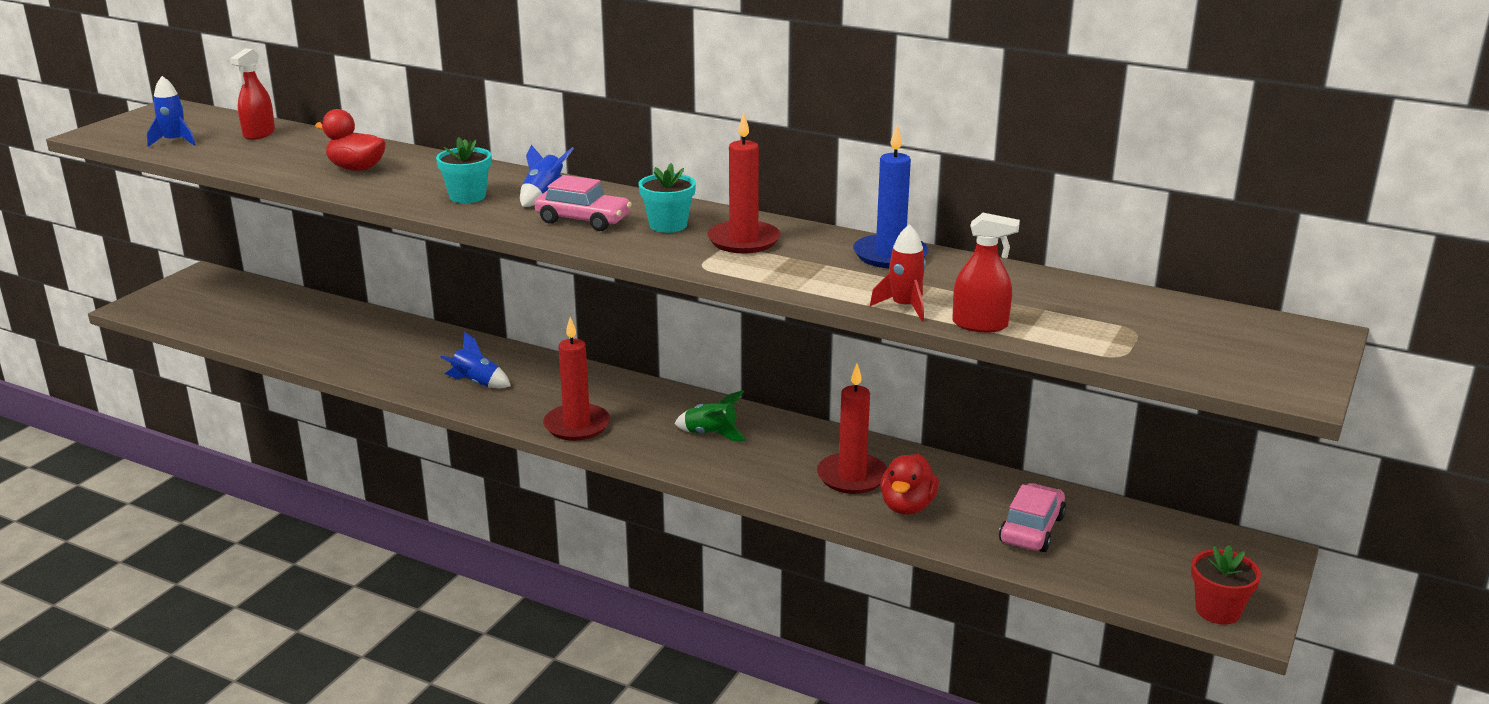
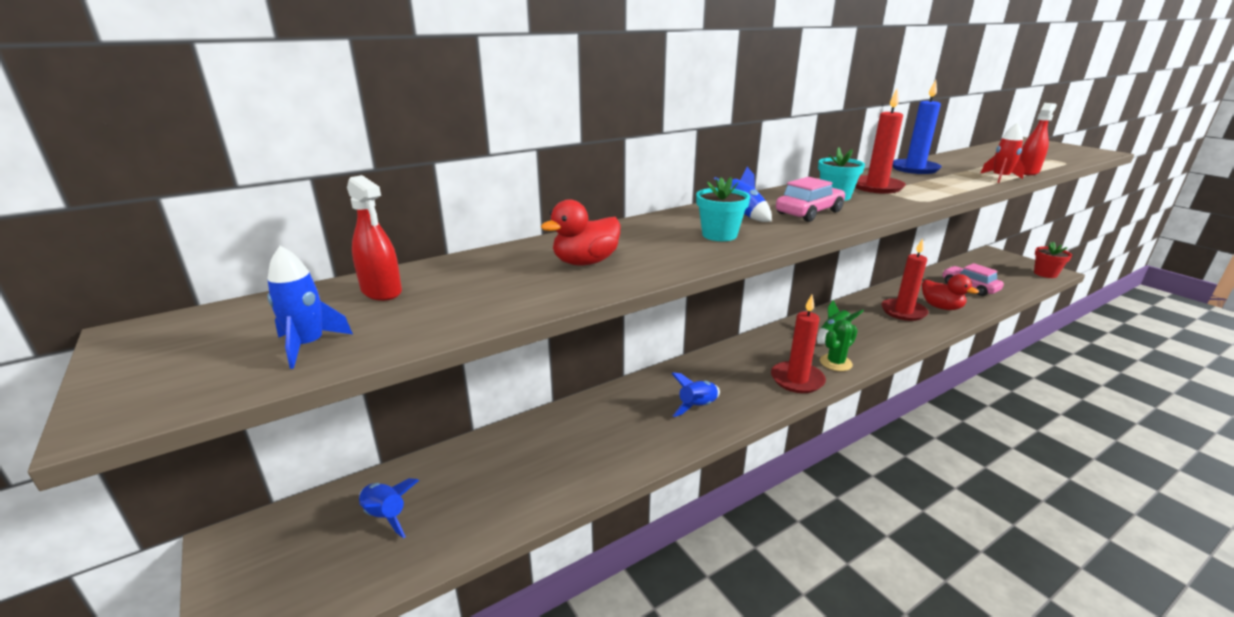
camera: 60 degrees left, 0 degrees up
none -> blue rocket [359,478,419,538]
none -> green cactus [820,320,858,371]

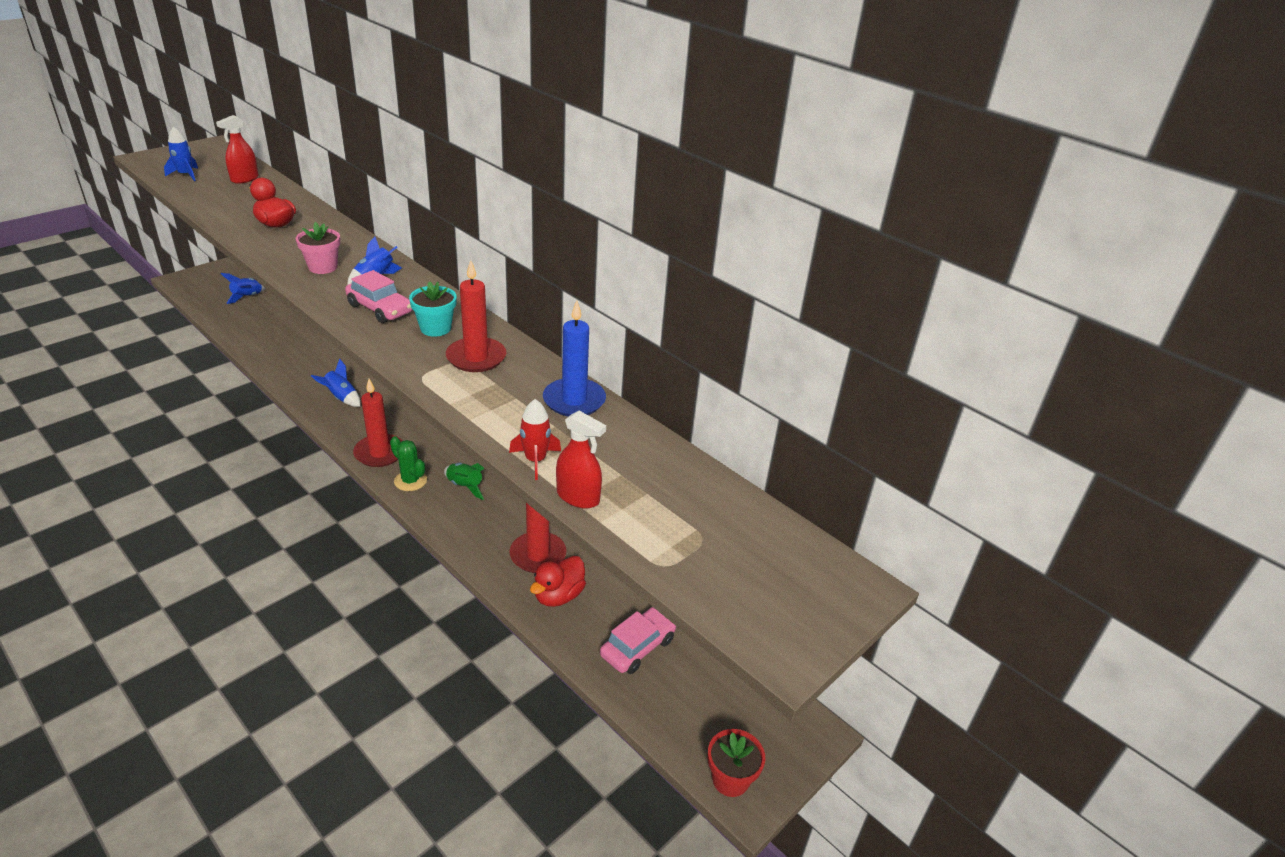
camera: 75 degrees right, 10 degrees up
turquoise flower pot [696,177,750,241] -> pink flower pot [296,222,340,274]

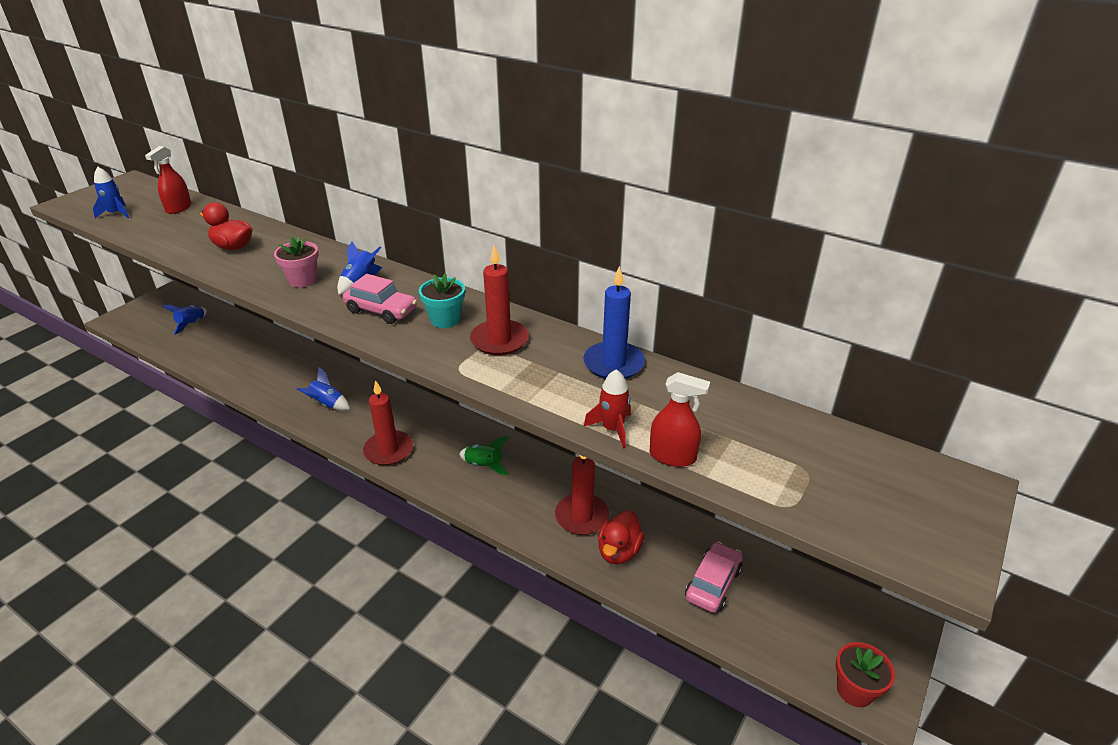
camera: 10 degrees left, 0 degrees up
green cactus [390,436,427,491] -> none

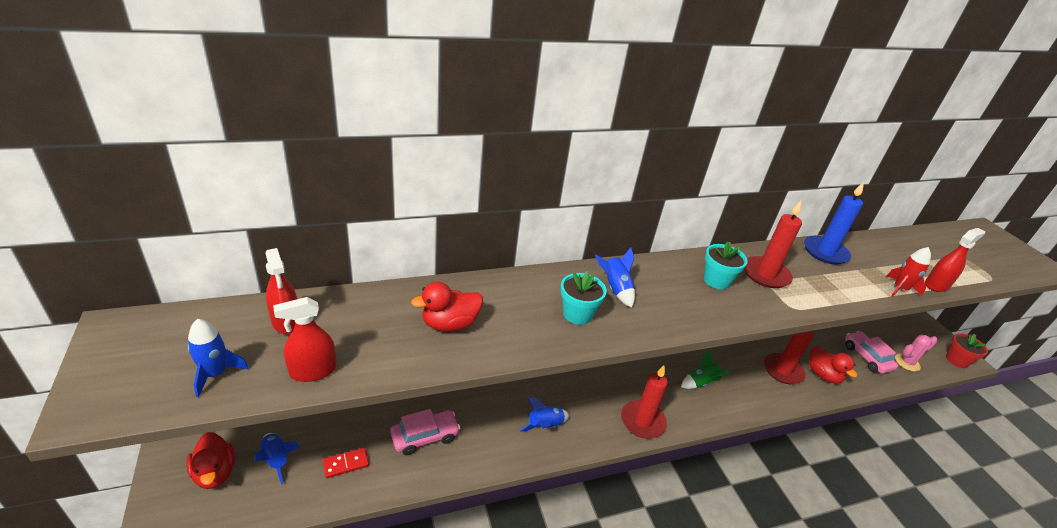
camera: 55 degrees left, 0 degrees up
pink flower pot [274,236,319,288] -> turquoise flower pot [560,271,607,325]
pink car [343,274,417,324] -> pink car moved to [390,409,460,455]
none -> red duck [187,432,235,489]
none -> red spray bottle [273,297,336,382]
none -> red domino [322,447,369,478]
none -> pink cactus [895,335,938,372]

